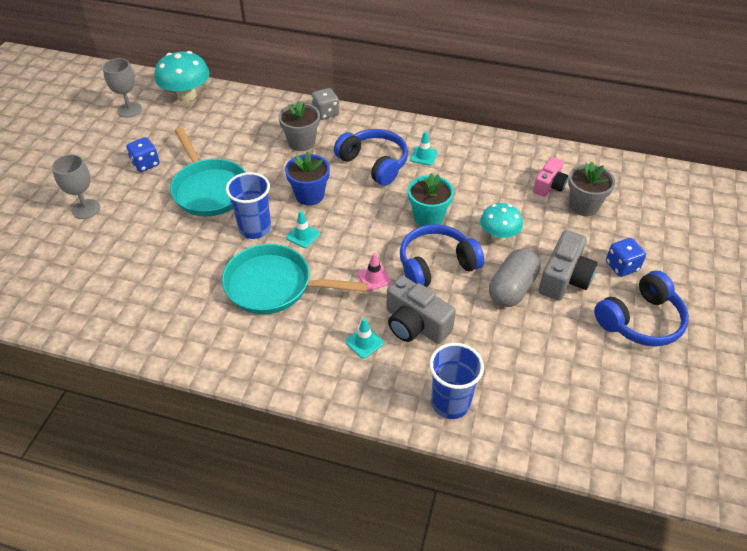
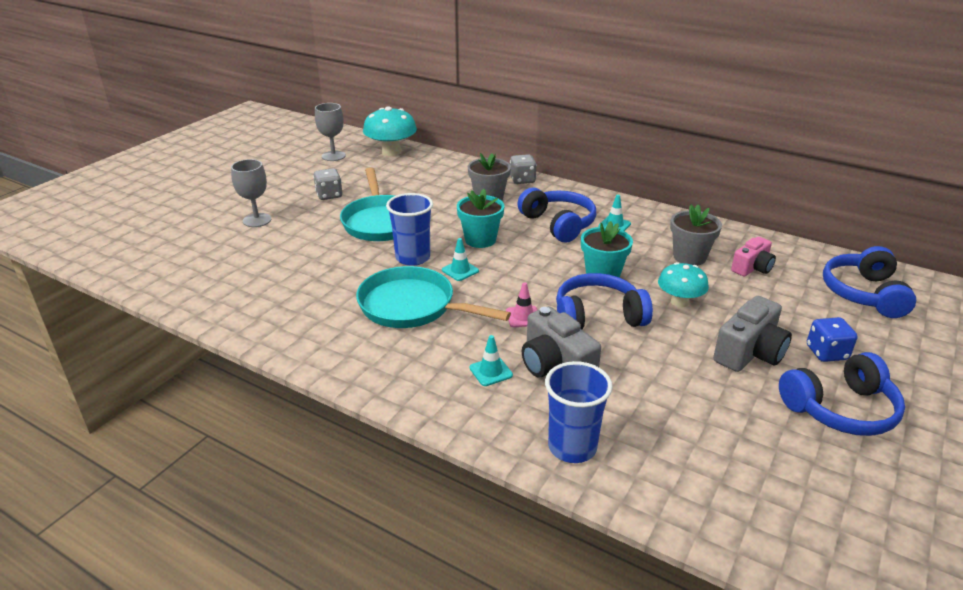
camera: 15 degrees right, 15 degrees down
blue dice [126,137,160,172] -> grey dice [313,168,342,200]
blue flower pot [285,152,330,206] -> turquoise flower pot [457,189,504,248]
grey capsule [489,249,540,307] -> none
grey flower pot [568,162,615,216] -> grey flower pot moved to [670,205,722,266]
none -> blue headphones [823,246,917,318]

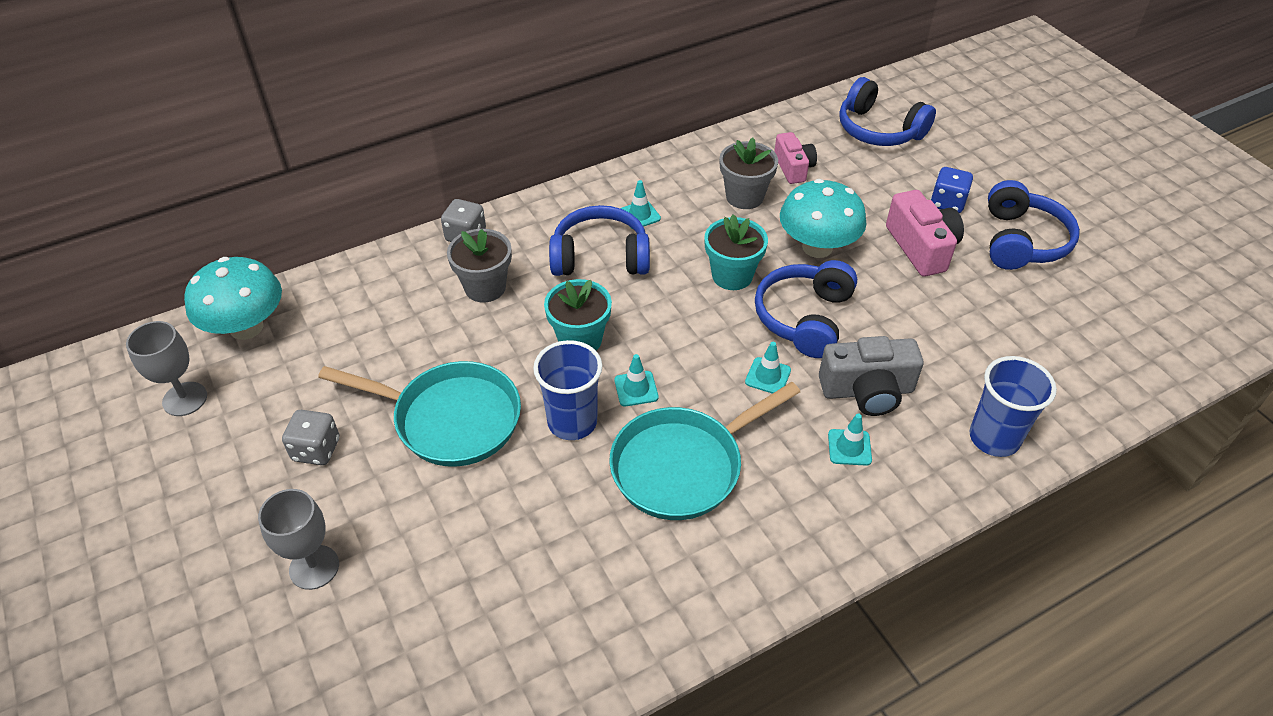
camera: 60 degrees left, 15 degrees up
pink traffic cone [506,282,537,327] -> turquoise traffic cone [745,342,791,394]
turquoise mushroom [658,262,709,307] -> turquoise mushroom [780,179,867,258], size x1.53
grey camera [713,296,792,372] -> pink camera [886,190,964,277]

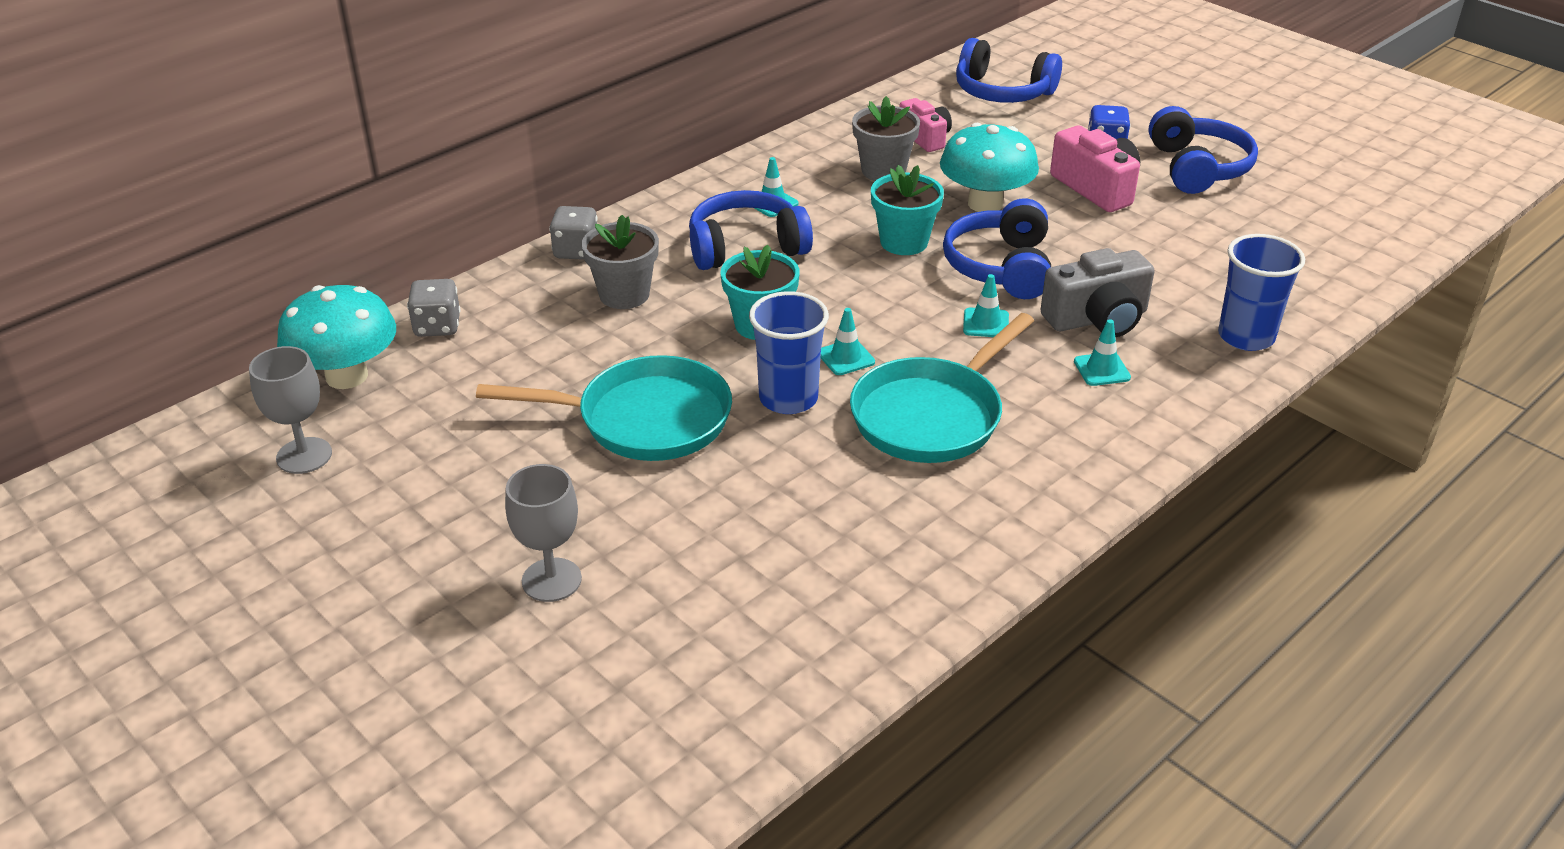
camera: 15 degrees left, 10 degrees down
grey dice [282,410,339,465] -> grey dice moved to [407,279,461,337]

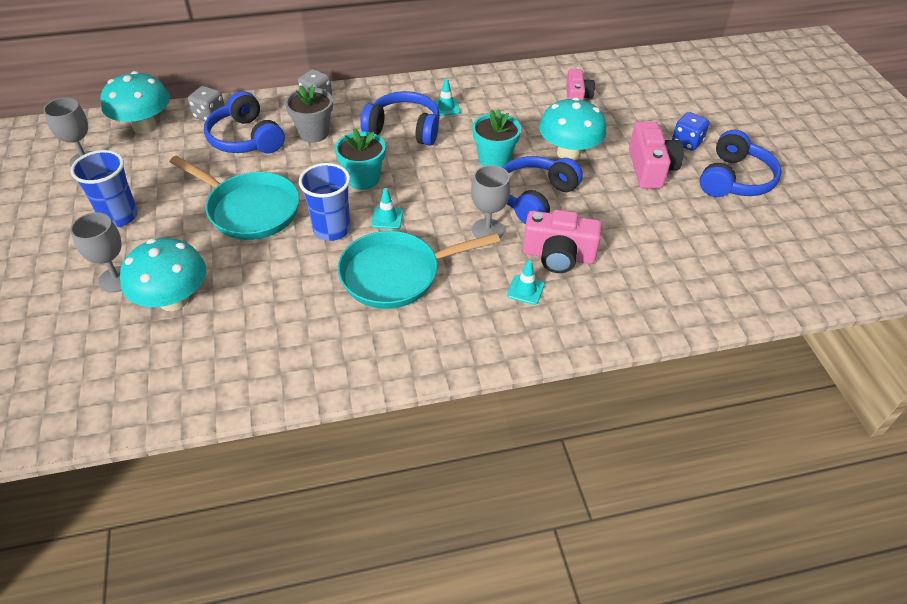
camera: 30 degrees right, 10 degrees up
grey flower pot [852,96,920,181] -> none
blue headphones [956,38,1062,103] -> blue headphones moved to [204,91,285,153]
turquoise traffic cone [963,274,1009,337] -> grey goblet [471,165,511,238]
grey camera [1040,248,1155,337] -> pink camera [523,210,602,273]
blue cup [1218,234,1305,351] -> blue cup moved to [70,150,138,227]
none -> turquoise mushroom [120,238,206,311]

